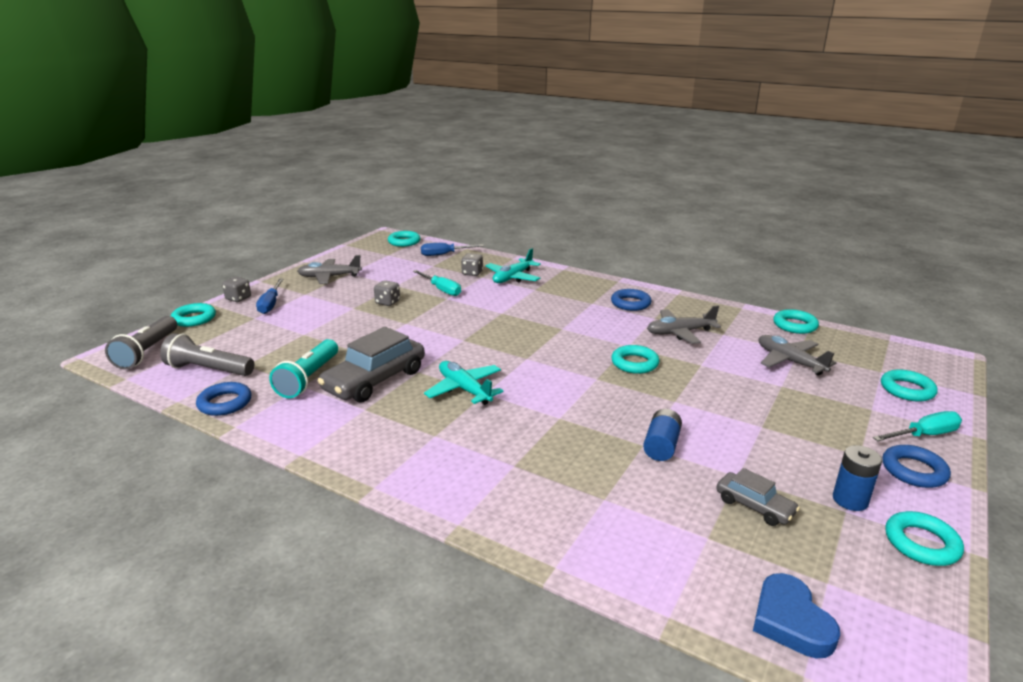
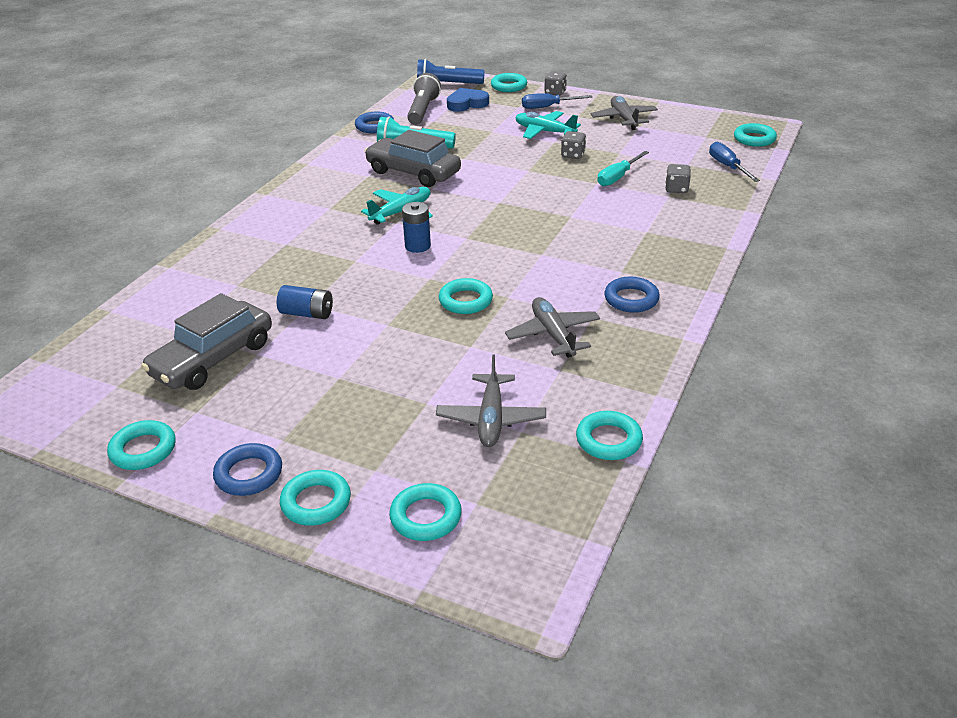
camera: 85 degrees right, 10 degrees up
grey flashlight [105,316,177,369] -> blue flashlight [417,59,485,84]
turquoise plane [486,248,541,283] -> turquoise plane moved to [515,111,581,139]
grey car [716,468,800,526] -> grey car [141,293,272,390], size x1.88
blue heart [753,573,840,658] -> blue heart moved to [447,88,489,112]
grey plane [759,335,836,375] -> grey plane turned 135 degrees clockwise [436,355,546,447]
blue battery [833,445,882,511] -> blue battery moved to [402,202,431,253]
turquoise screwdriver [873,411,962,441] -> turquoise ring [280,470,351,526]

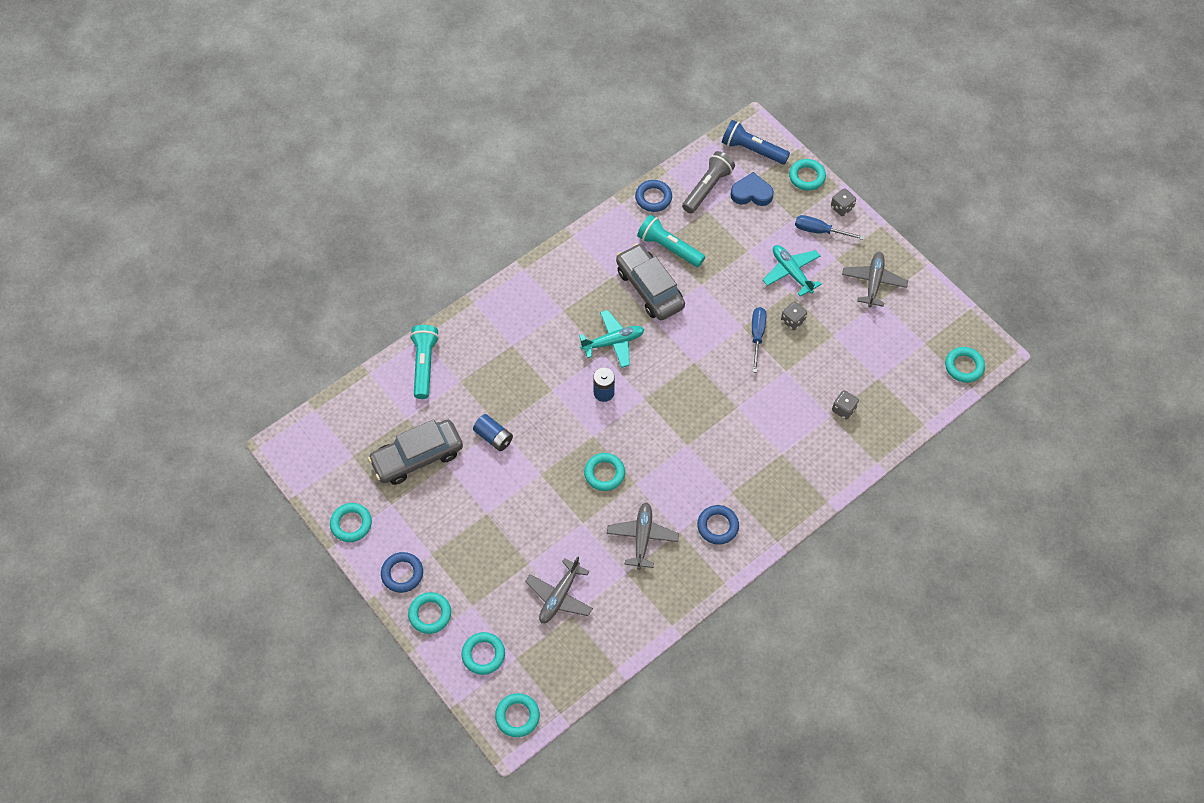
camera: 25 degrees right, 25 degrees up
turquoise ring [576,411,643,460] -> turquoise ring moved to [495,693,540,737]
turquoise screwdriver [597,151,649,186] -> none
blue screwdriver [709,142,760,182] -> blue screwdriver moved to [752,307,767,373]
none -> turquoise flashlight [410,325,439,399]

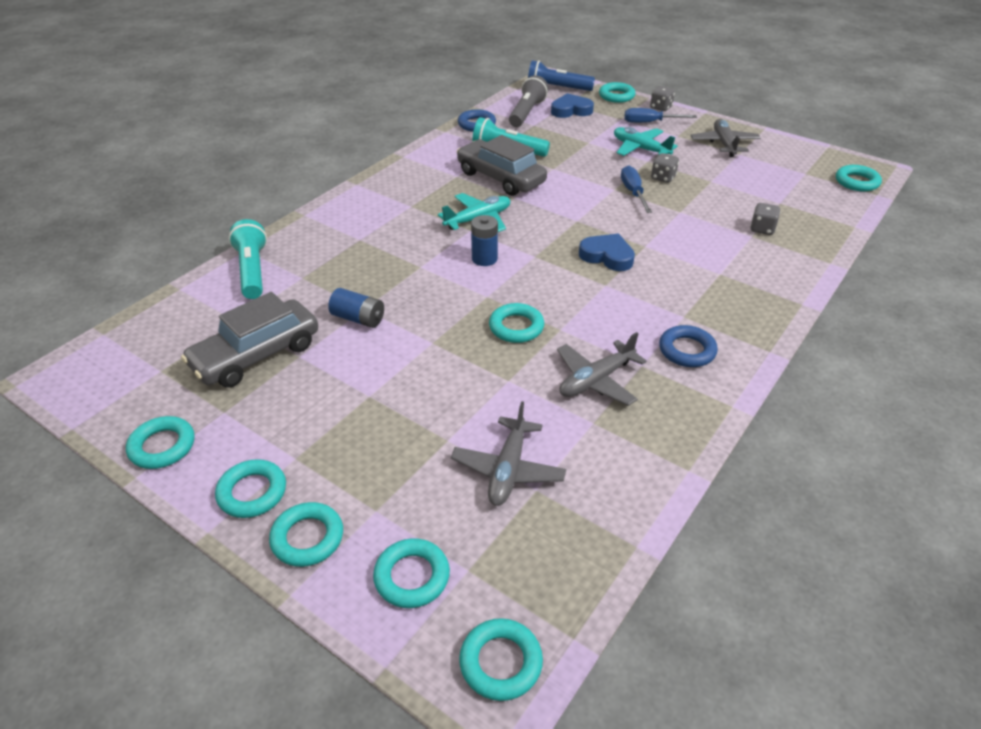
camera: 15 degrees left, 20 degrees down
blue ring [381,552,423,593] -> turquoise ring [215,459,286,518]
grey plane [607,502,679,570] -> grey plane turned 120 degrees counterclockwise [557,332,647,406]
none -> blue heart [579,233,635,271]

